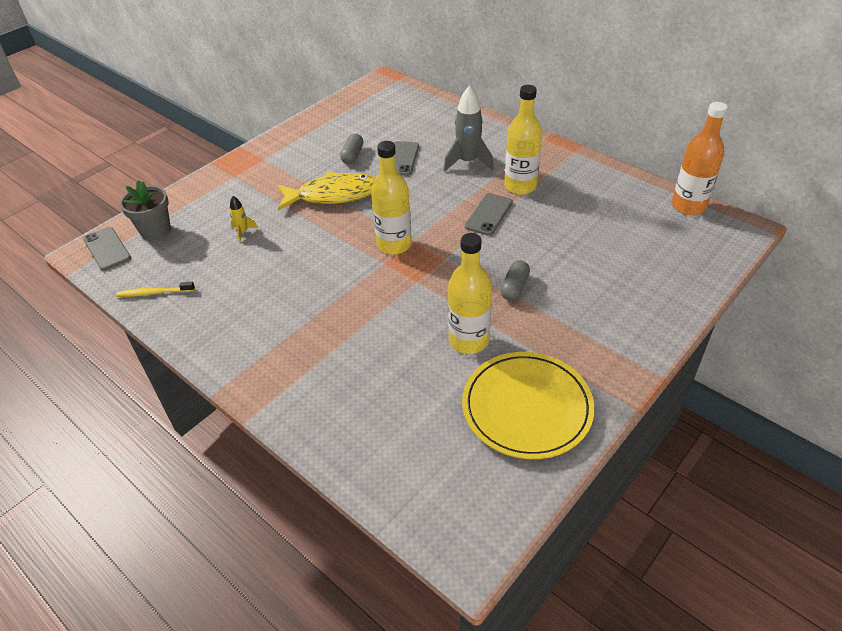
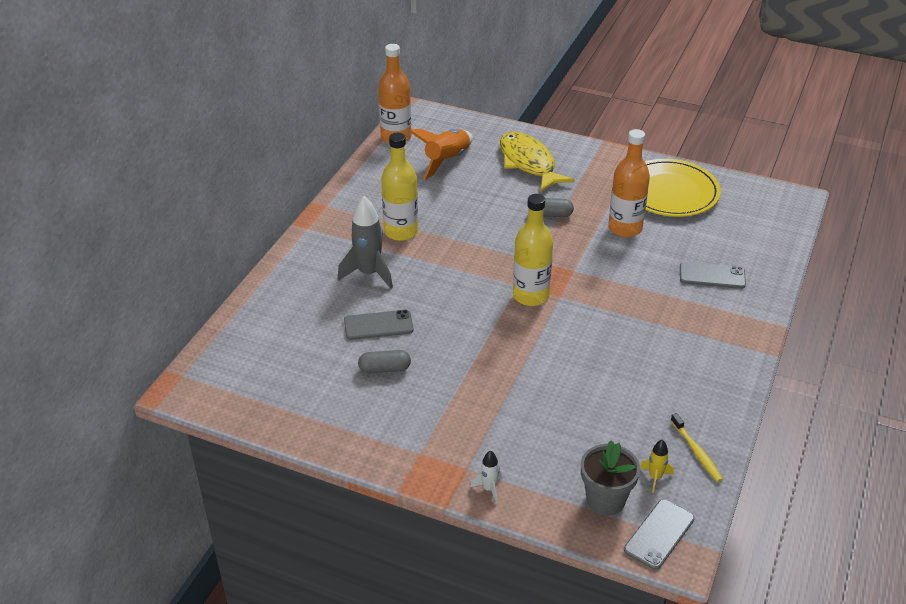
camera: 110 degrees left, 5 degrees down
yellow rocket [230,196,258,242] -> yellow rocket moved to [640,440,674,493]
yellow fish [277,172,375,211] -> yellow fish moved to [500,132,575,192]
yellow bottle [448,233,492,354] -> orange bottle [608,129,650,237]
grey phone [465,193,513,236] -> grey phone moved to [680,262,746,289]
none -> orange rocket [409,128,473,180]
none -> white rocket [470,451,502,504]

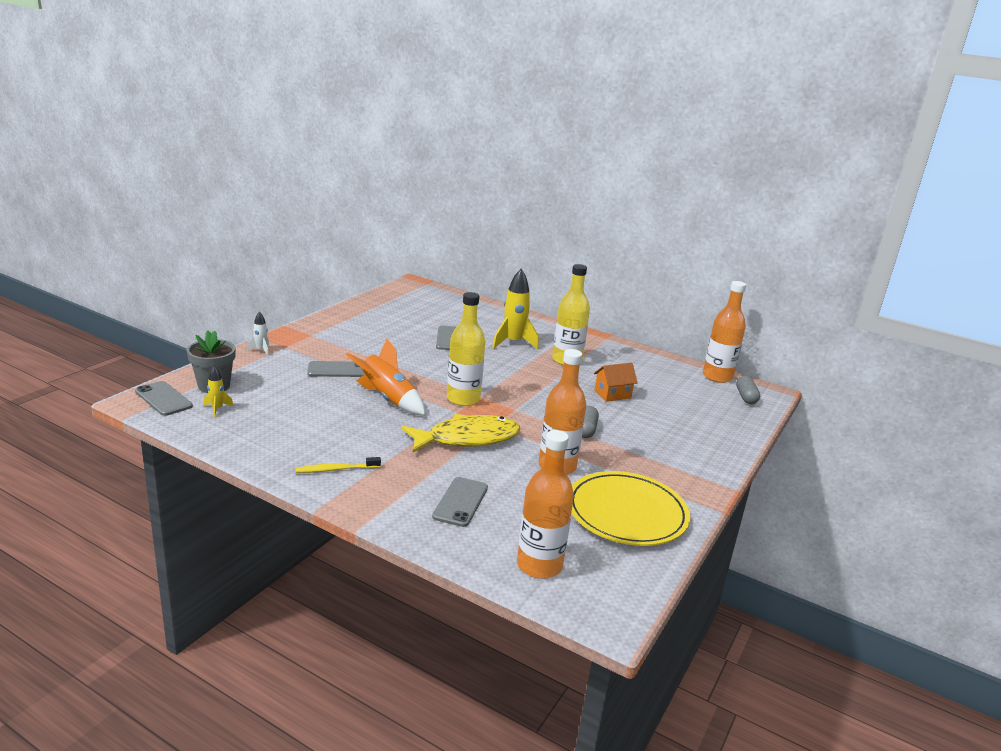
camera: 95 degrees right, 15 degrees down
grey rocket [338,196,393,289] -> yellow rocket [492,269,539,349]
grey capsule [358,350,411,374] -> grey capsule moved to [736,375,760,404]
orange rocket [409,128,473,180] -> orange rocket moved to [346,339,425,415]
yellow fish [500,132,575,192] -> yellow fish moved to [402,414,520,452]
yellow toothbrush [670,413,723,482] -> yellow toothbrush moved to [295,457,381,473]
none -> grey phone [307,361,365,377]
none -> orange bottle [517,430,574,579]
none -> orange house [594,362,638,402]

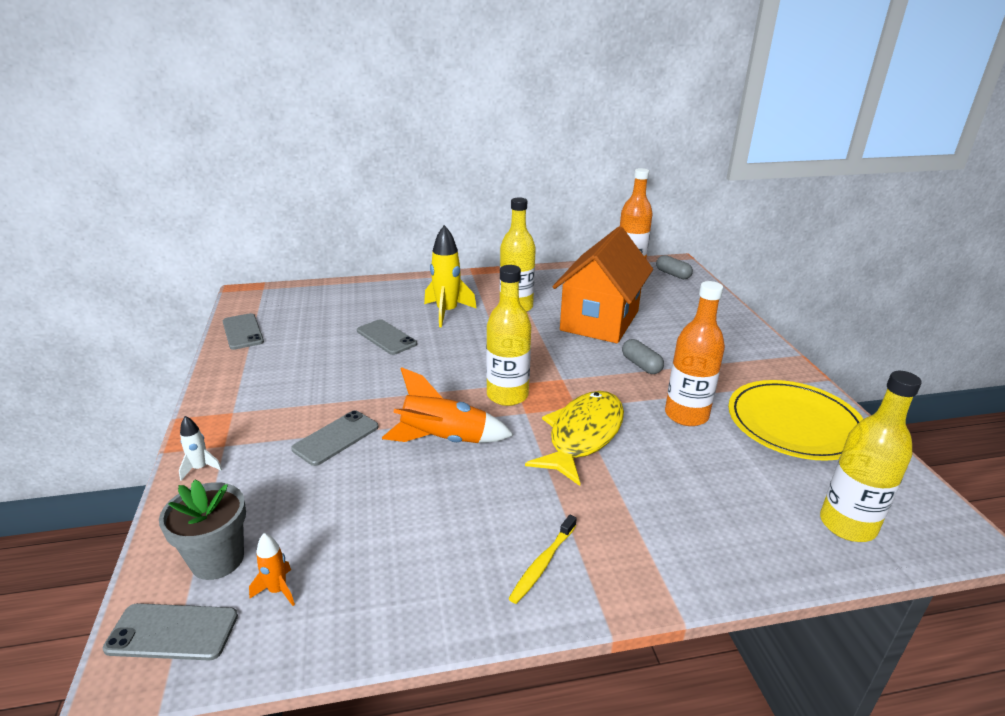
camera: 40 degrees left, 5 degrees up
yellow rocket [204,366,233,418] -> orange rocket [249,533,295,606]
grey phone [432,477,488,527] -> grey phone moved to [223,313,264,350]
orange bottle [517,430,574,579] -> yellow bottle [820,371,922,542]
orange house [594,362,638,402] -> orange house [553,227,653,343], size x2.35

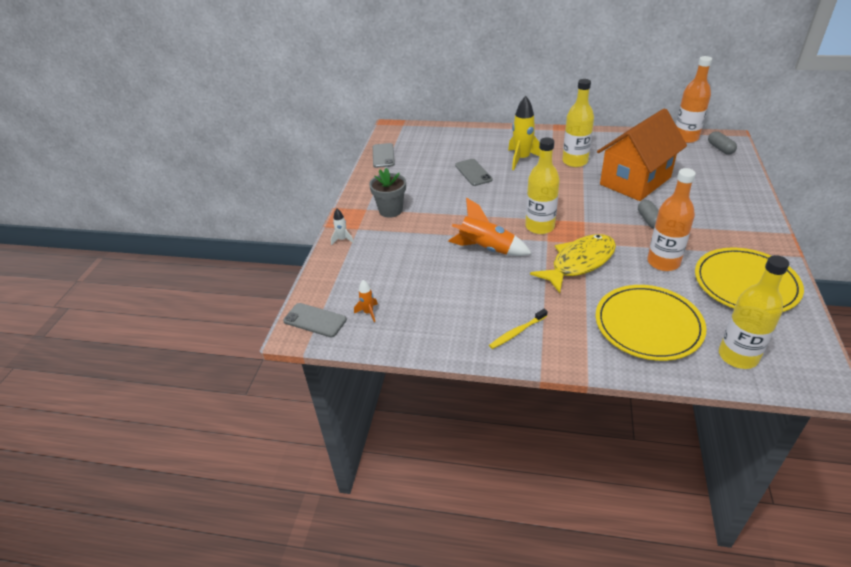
camera: 25 degrees right, 10 degrees up
grey flower pot [159,480,246,580] -> grey flower pot moved to [369,168,406,218]
grey phone [291,410,378,466] -> none
none -> yellow plate [596,285,706,361]

